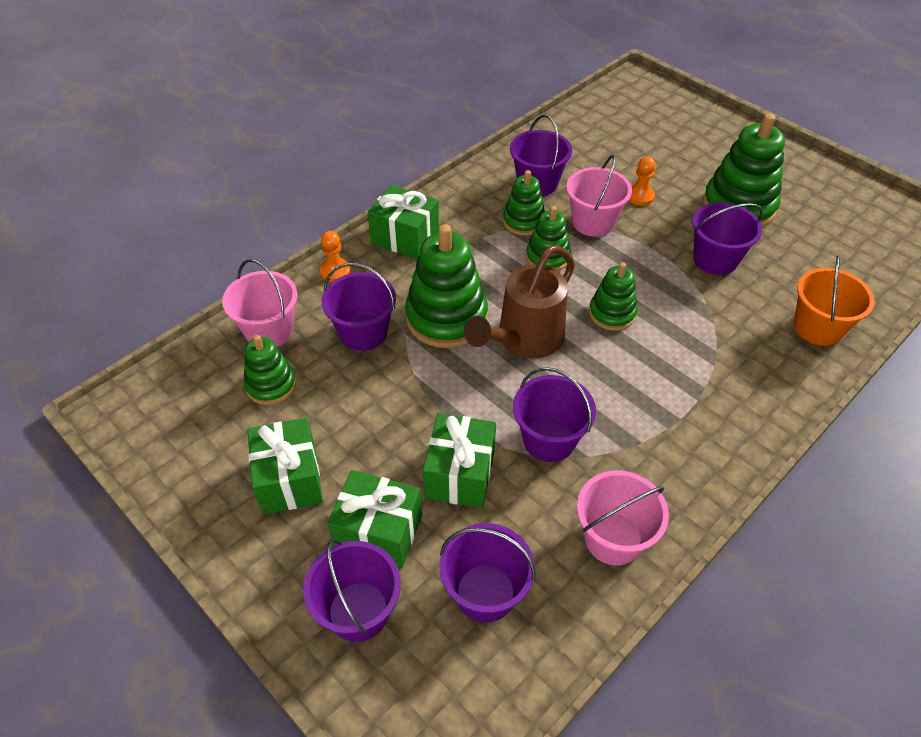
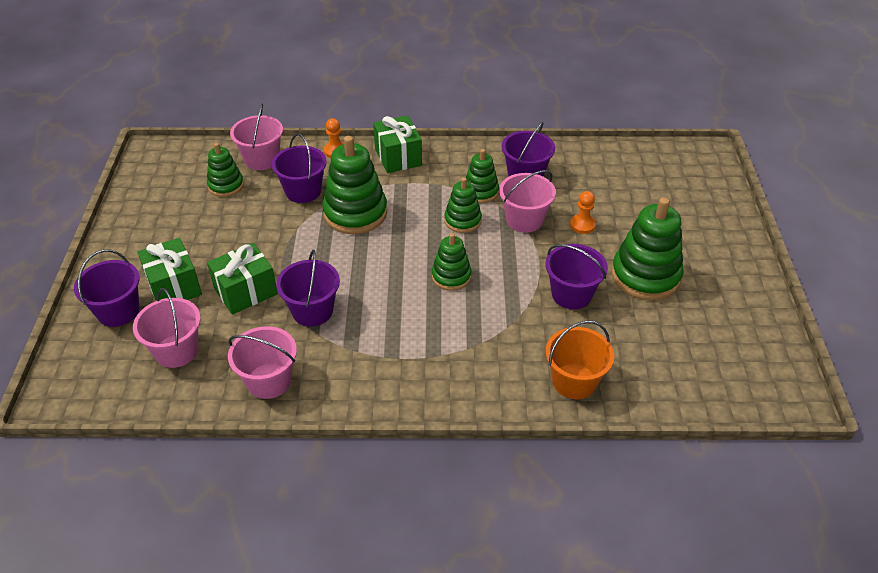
camera: 45 degrees right, 5 degrees down
green gift [247,418,323,515] -> none
purple bucket [439,523,536,623] -> pink bucket [133,288,201,368]
brown watering can [464,245,575,358] -> none

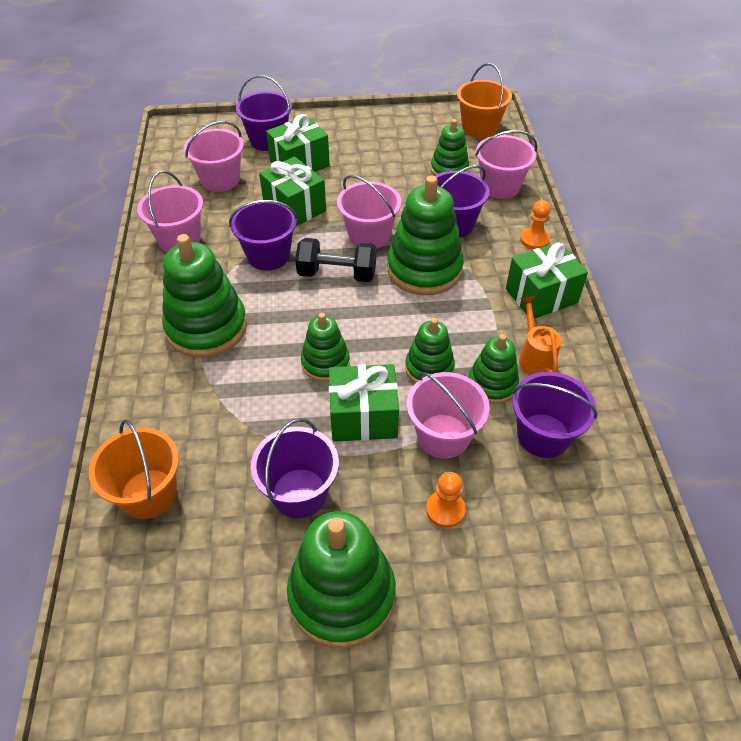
camera: 85 degrees right, 5 degrees up
none -> green stacking toy [162,234,247,358]
none -> black dumbbell [295,238,376,282]
none -> green gift [329,364,399,442]
none -> pink bucket [337,175,401,249]
none -> orange bucket [457,63,512,138]
none -> orange watering can [519,296,561,375]

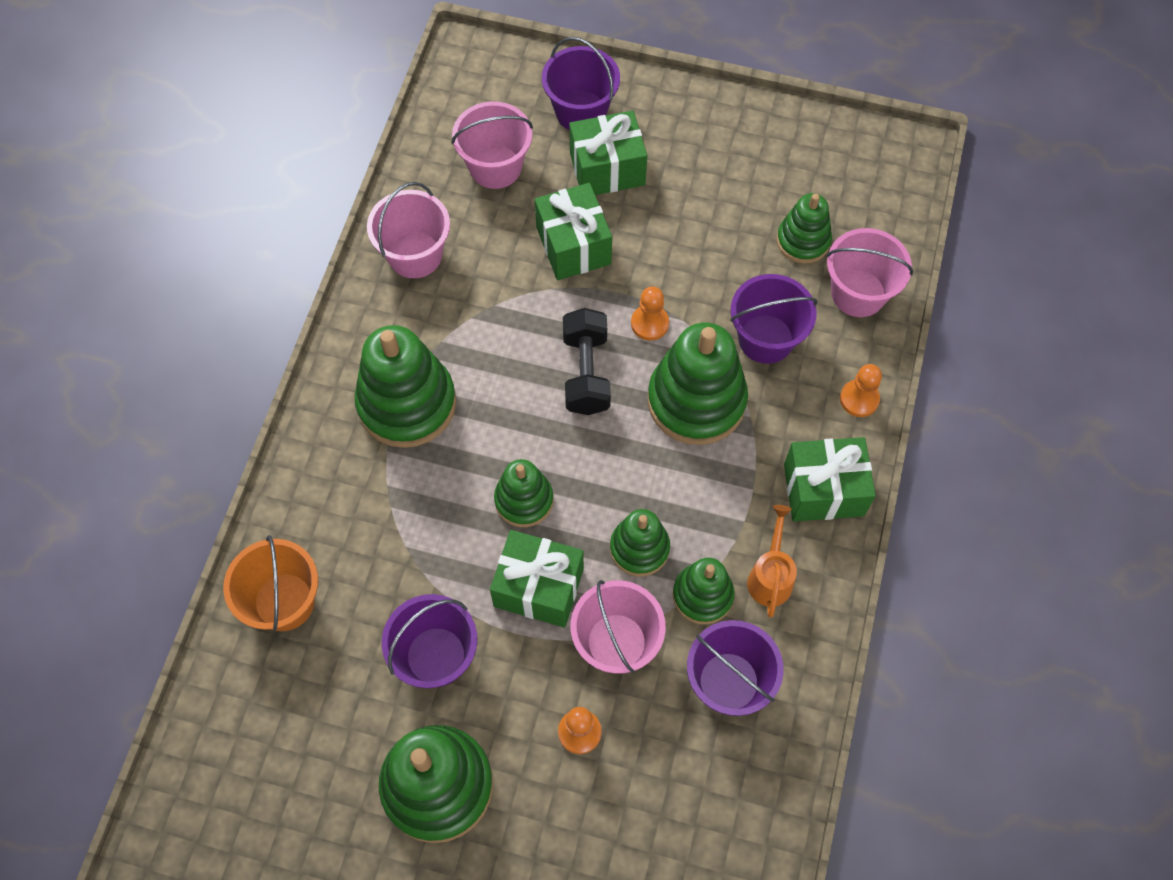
camera: 20 degrees right, 15 degrees up
purple bucket [229,200,298,270] -> none
black dumbbell [295,238,376,282] -> black dumbbell turned 60 degrees clockwise [563,308,611,415]
pink bucket [337,175,401,249] -> orange pawn [631,286,669,340]
orange bucket [457,63,512,138] -> none

